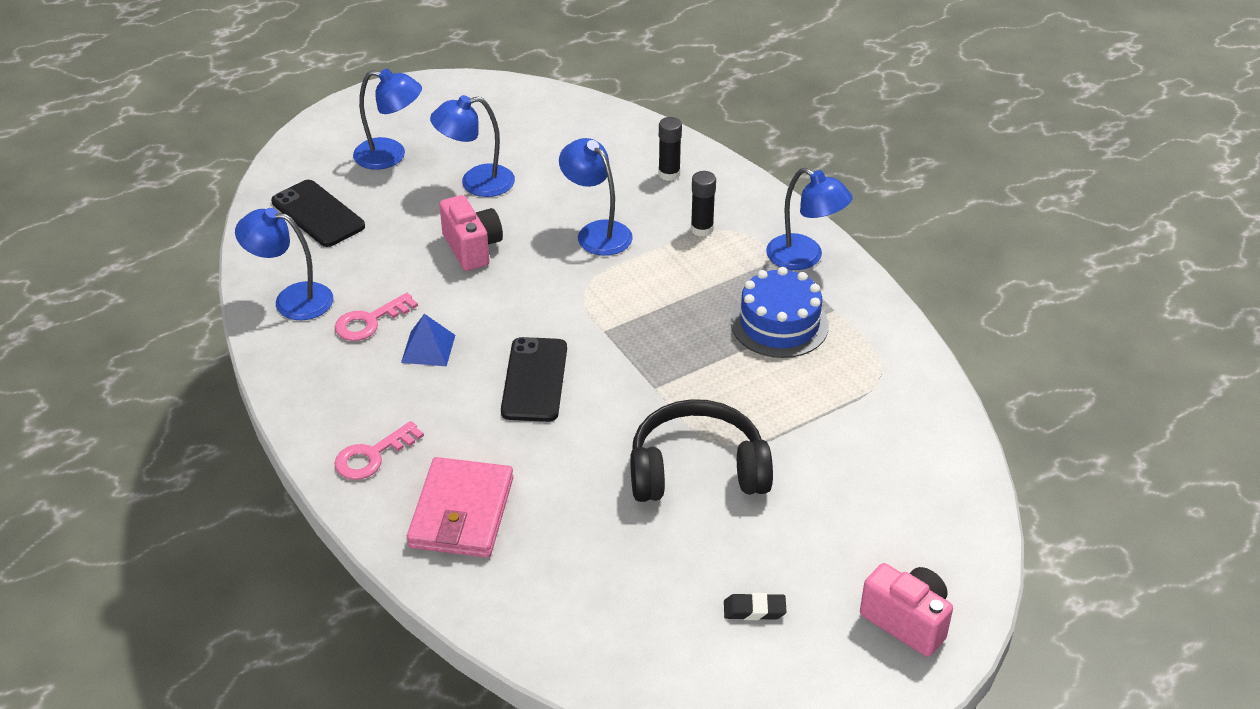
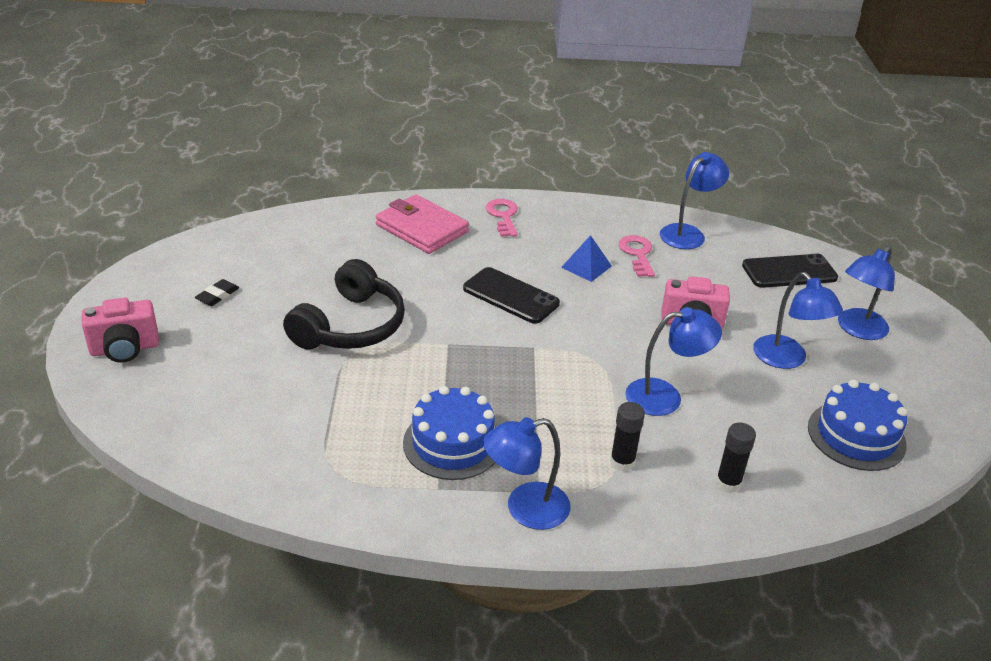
camera: 120 degrees right, 5 degrees down
blue lamp [430,95,515,197] -> blue lamp turned 135 degrees clockwise [753,272,843,369]
none -> blue cake [808,380,908,471]

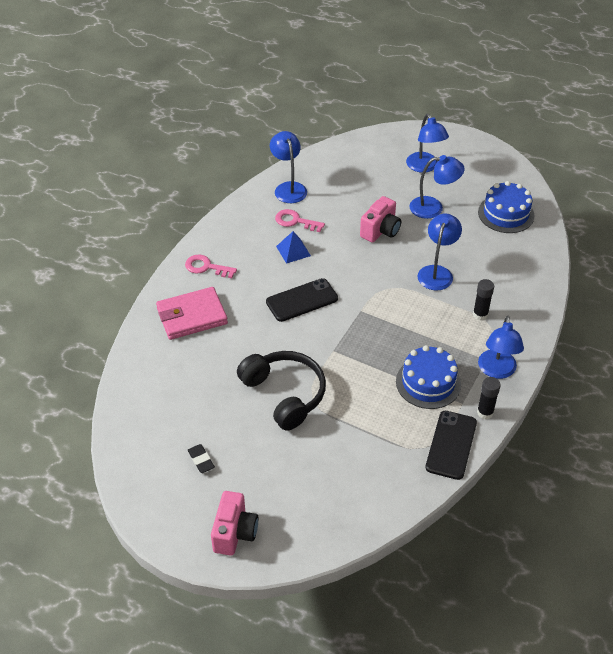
camera: 60 degrees left, 10 degrees up
black glue stick [716,422,756,493] -> black glue stick moved to [477,377,501,419]
black phone [742,253,838,288] -> black phone moved to [425,411,477,480]

